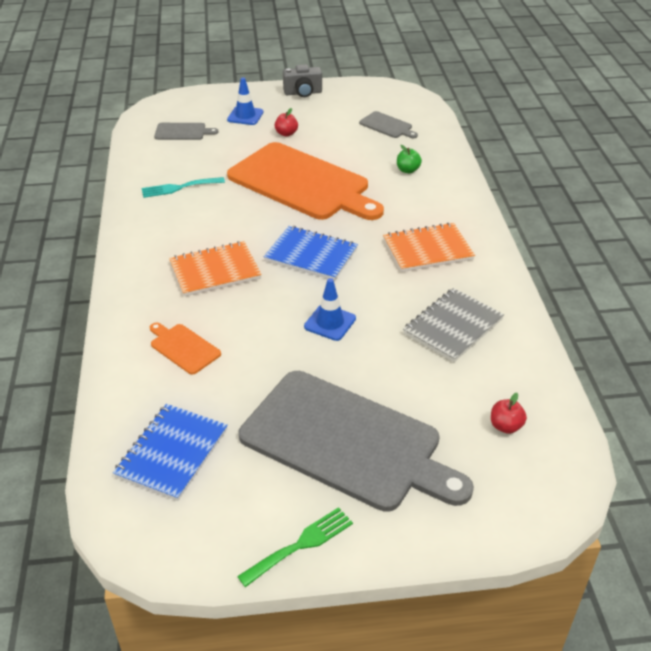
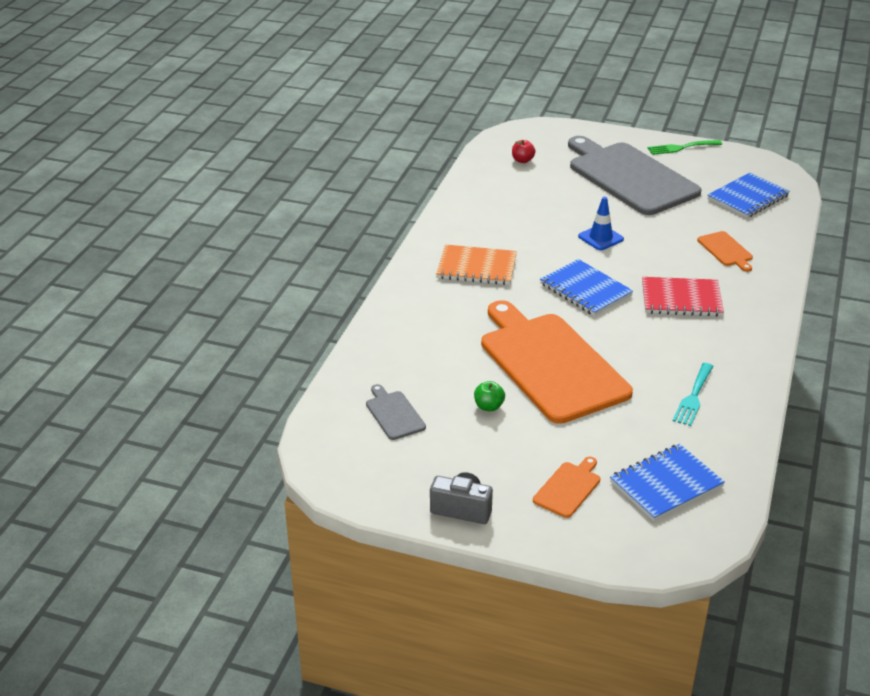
camera: 155 degrees left, 5 degrees down
turquoise fork [142,177,225,198] -> turquoise fork turned 105 degrees clockwise [673,363,713,426]
grey cutting board [154,123,218,140] -> blue notebook [610,444,725,521]
orange notebook [169,241,262,297] -> red notebook [642,277,724,316]
blue traffic cone [227,77,263,125] -> orange cutting board [533,457,600,518]
red apple [275,108,298,137] -> none
green apple [397,145,422,173] -> green apple moved to [474,381,505,411]
grey notebook [403,288,504,362] -> none

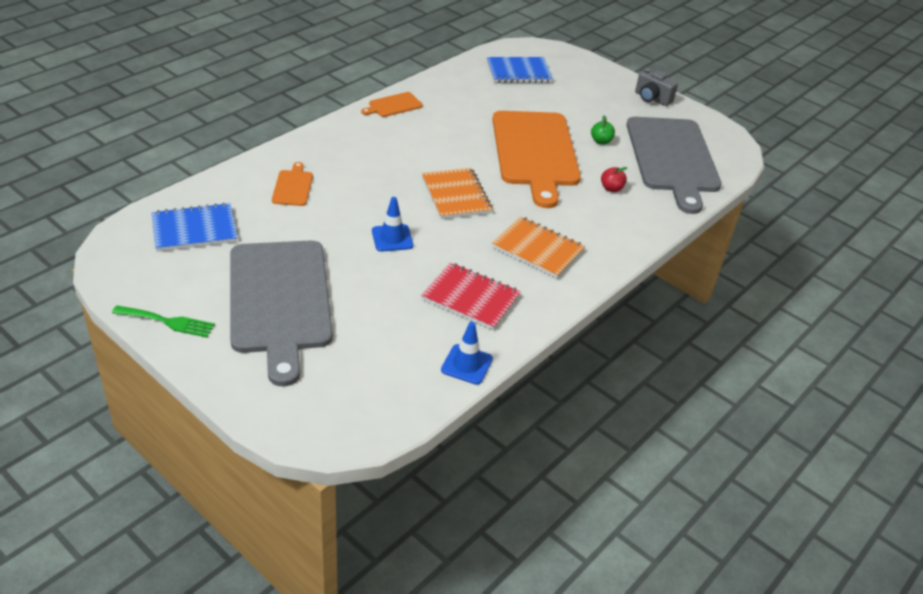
camera: 160 degrees left, 5 degrees up
grey cutting board [366,384,426,440] -> grey cutting board [626,117,722,214], size x2.45
red apple [512,140,535,163] -> red apple moved to [601,167,627,192]
orange cutting board [533,457,600,518] -> orange cutting board moved to [361,92,423,117]
blue notebook [540,259,633,316] -> orange notebook [422,168,493,219]
red notebook [642,277,724,316] -> red notebook moved to [421,262,521,330]
turquoise fork [673,363,713,426] -> none
none -> blue traffic cone [441,322,493,385]

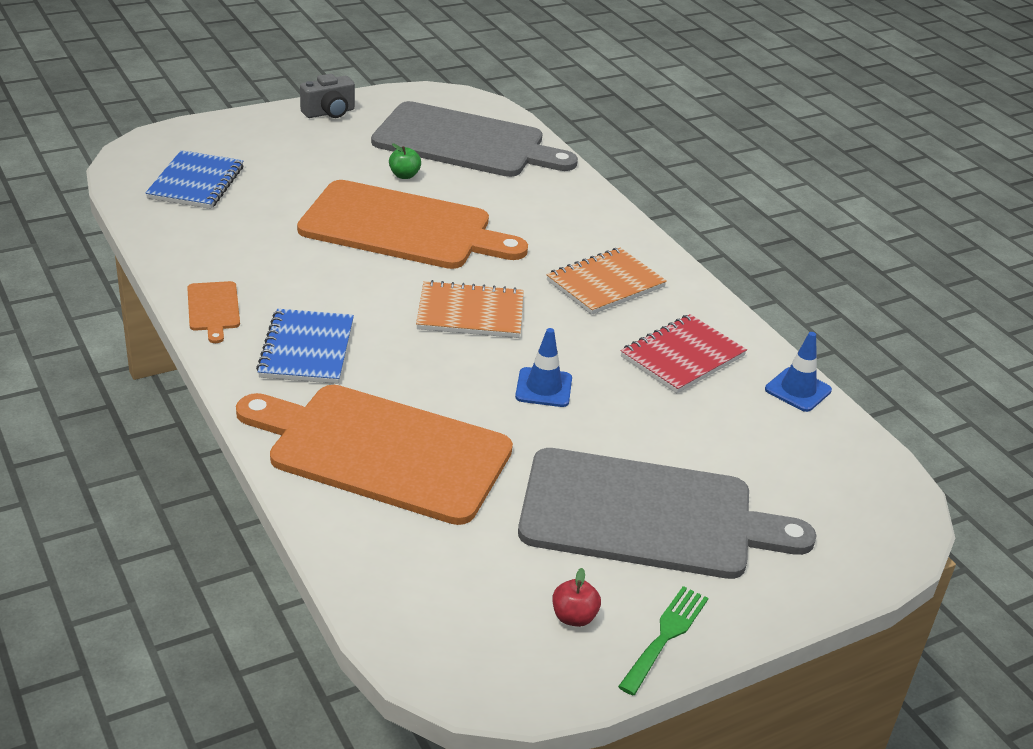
camera: 70 degrees left, 5 degrees down
blue notebook [151,203,237,252] -> blue notebook moved to [256,309,354,384]
orange cutting board [272,162,313,206] -> orange cutting board [236,385,513,525], size x2.45
red apple [601,167,627,192] -> red apple moved to [552,568,601,627]

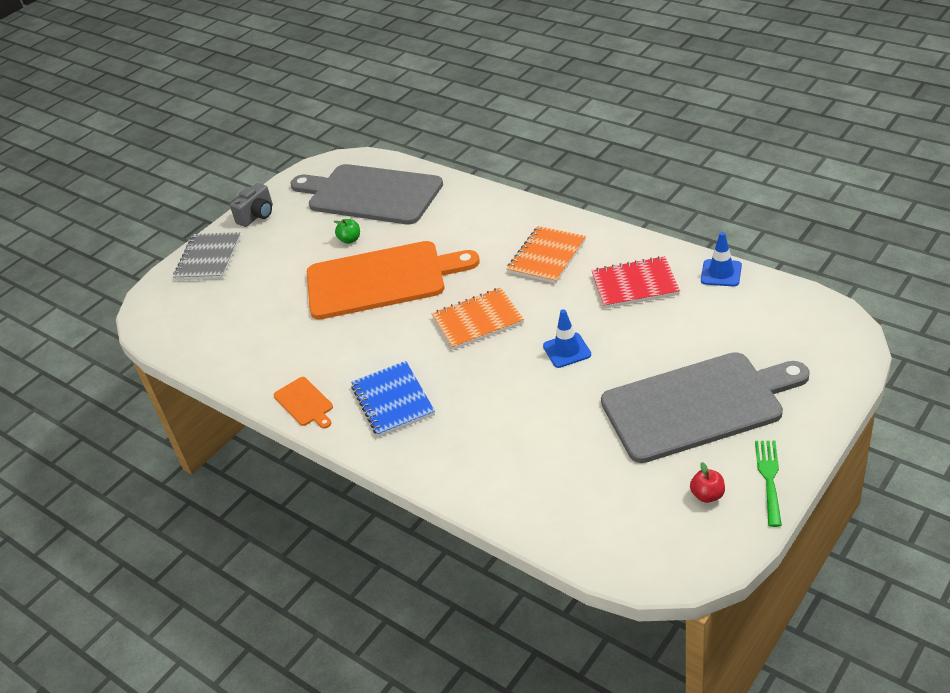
camera: 15 degrees left, 5 degrees up
blue notebook [145,150,243,209] -> none
orange cutting board [236,385,513,525] -> none
grey cutting board [371,101,578,177] -> grey cutting board turned 150 degrees counterclockwise [291,164,443,224]
red notebook [621,314,747,394] -> red notebook turned 60 degrees clockwise [591,256,680,309]
none -> grey notebook [173,232,241,280]

